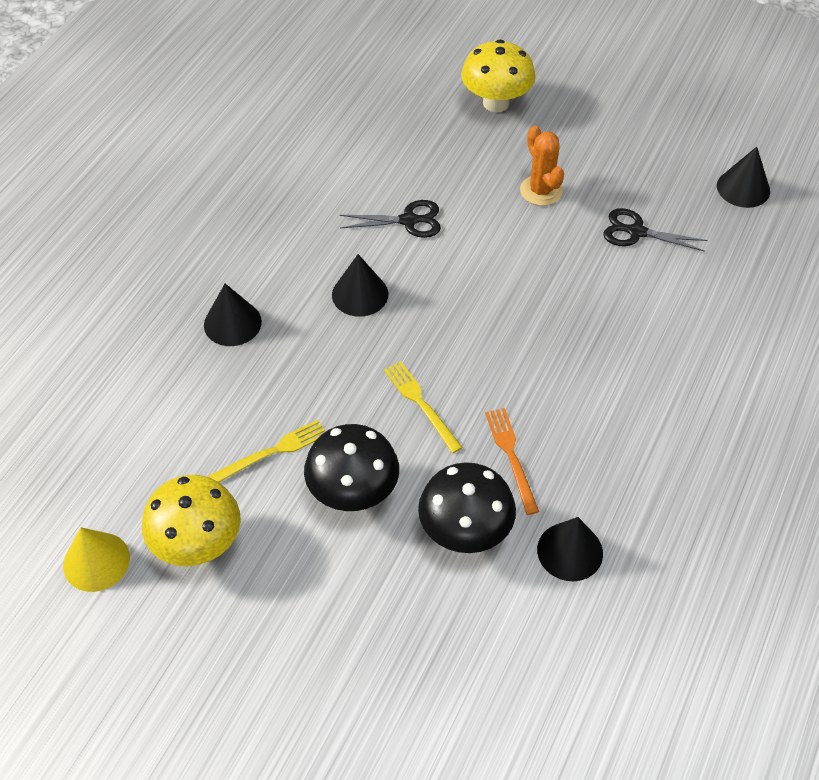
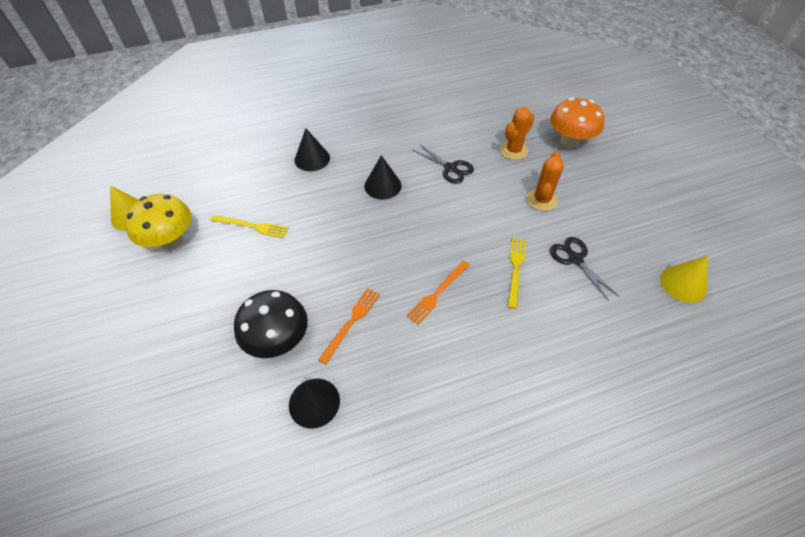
camera: 45 degrees right, 0 degrees up
black mushroom [304,424,399,511] -> none
yellow fork [384,361,463,453] -> yellow fork moved to [508,238,526,309]
yellow mushroom [461,40,535,112] -> orange mushroom [550,98,605,149]
black cone [717,147,770,208] -> yellow cone [660,256,708,303]
none -> orange fork [406,261,470,325]
none -> orange cactus [500,107,535,160]

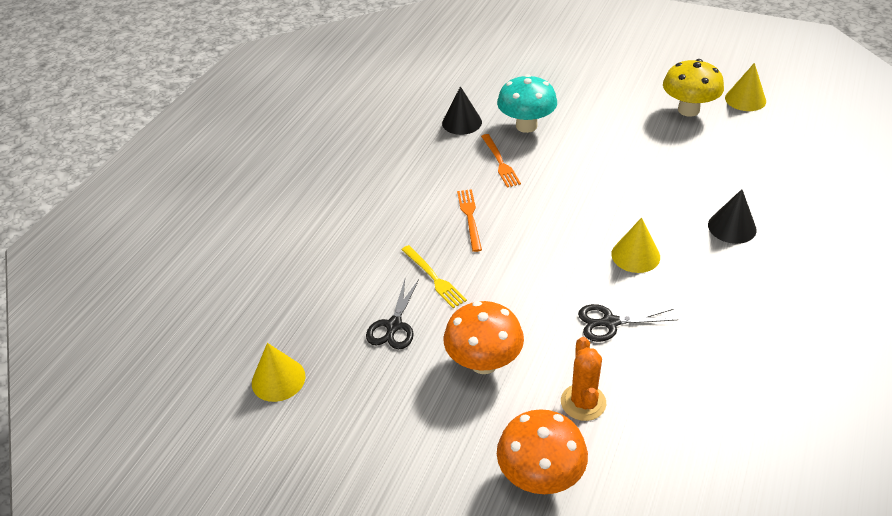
camera: 135 degrees right, 10 degrees down
yellow fork [210,215,289,238] -> none
black mushroom [234,290,308,358] -> turquoise mushroom [497,74,557,133]
black cone [364,155,402,200] -> yellow cone [611,217,660,273]
orange cactus [527,152,564,211] -> orange mushroom [444,301,524,374]
black scissors [550,237,619,301] -> black scissors turned 90 degrees clockwise [366,279,419,349]

